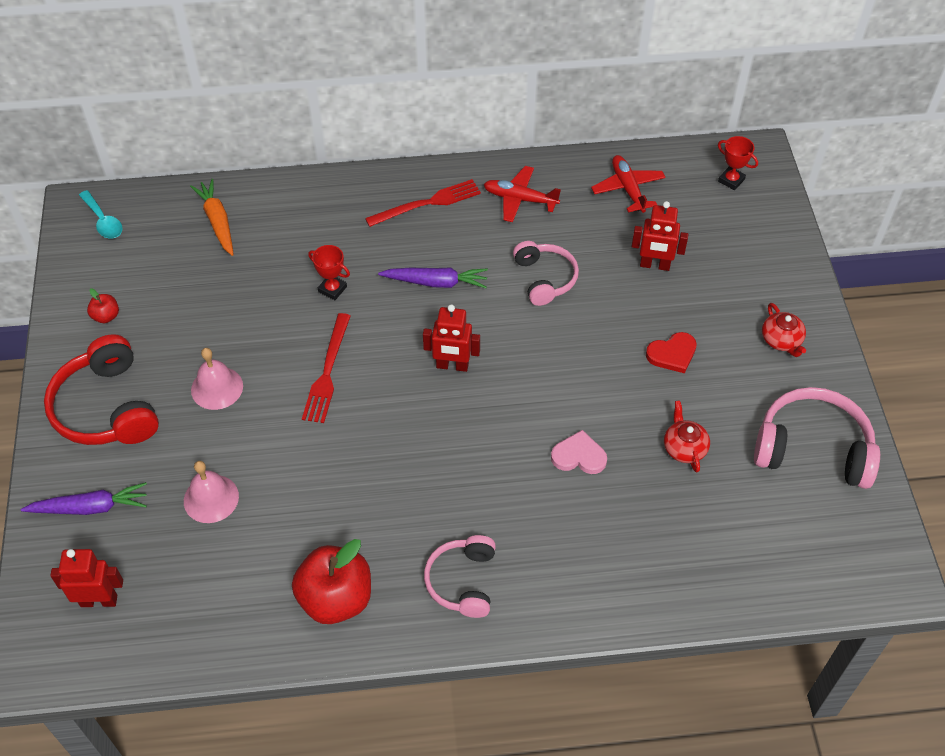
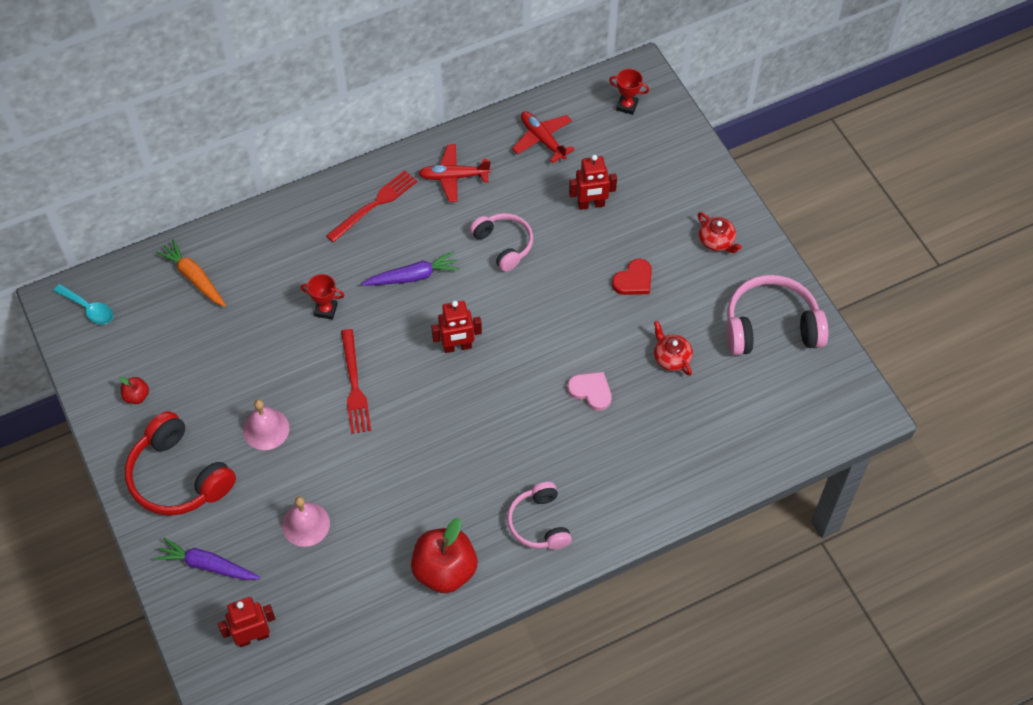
camera: 20 degrees left, 5 degrees up
purple carrot [20,482,147,515] -> purple carrot turned 135 degrees counterclockwise [154,538,260,580]
pink heart [551,430,607,474] -> pink heart turned 45 degrees clockwise [567,372,612,411]

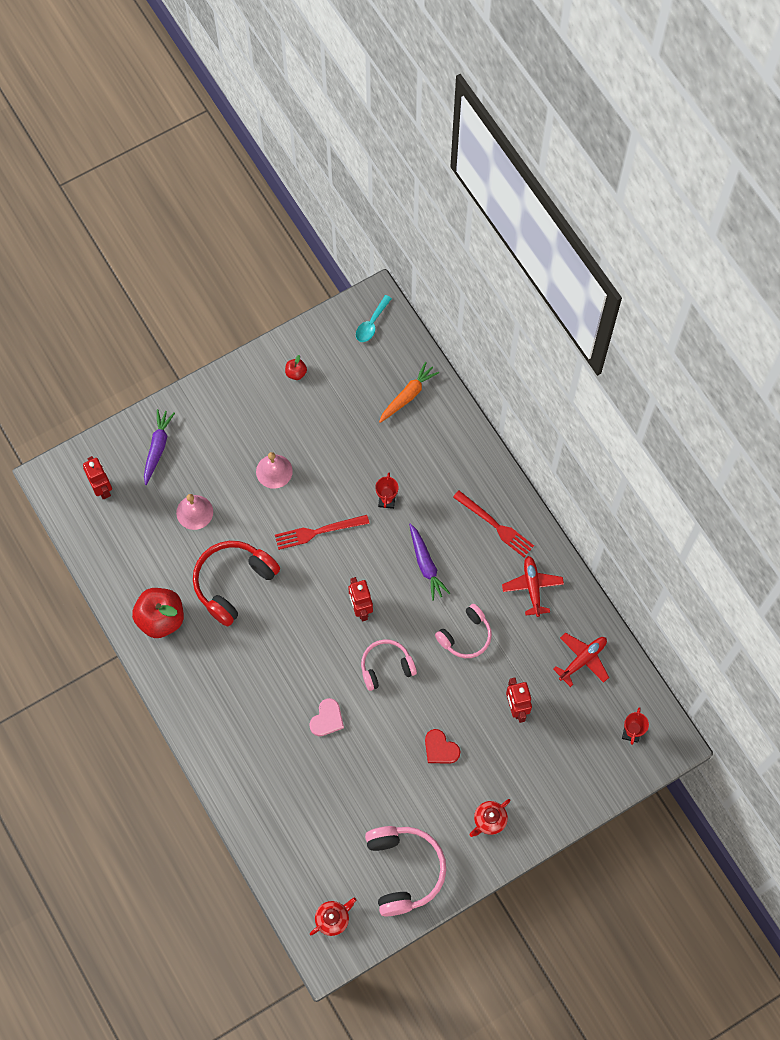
camera: 85 degrees right, 10 degrees up
red headphones [125,411,236,516] -> red headphones moved to [193,541,280,626]
pink headphones [507,482,572,550] -> pink headphones moved to [361,639,417,691]
red teapot [654,321,693,376] -> red teapot moved to [310,898,356,936]

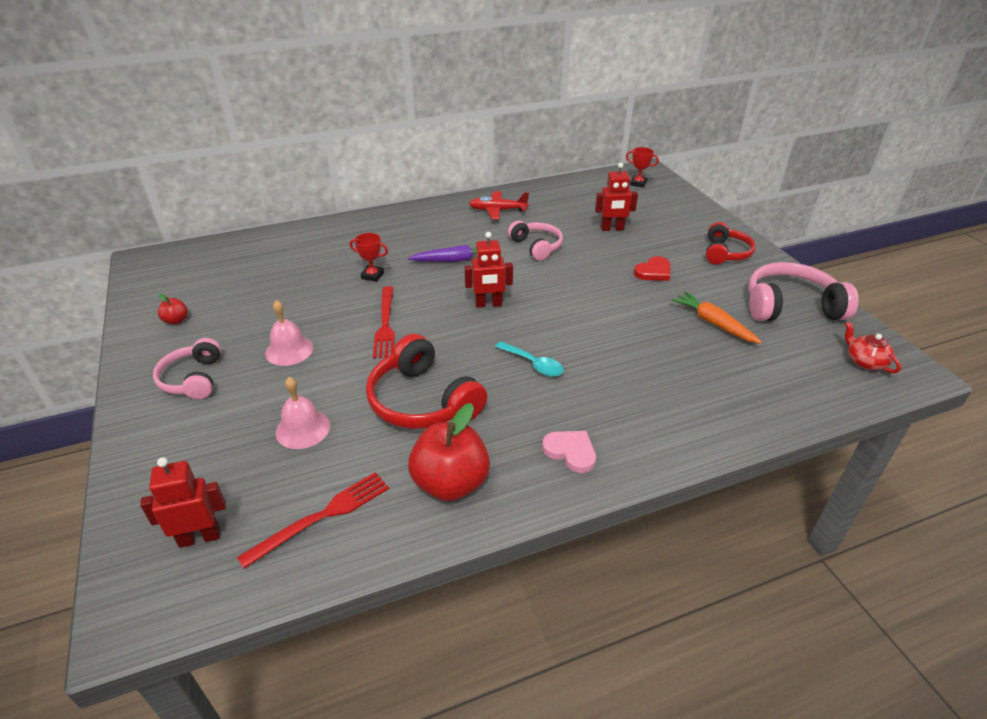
camera: 80 degrees left, 30 degrees down
purple carrot [144,409,175,485] -> none
pink heart [309,698,344,736] -> pink heart moved to [542,431,596,473]
turquoise spoon [356,295,392,342] -> turquoise spoon moved to [495,342,564,377]
pink headphones [361,639,417,691] -> pink headphones moved to [153,338,221,399]
orange carrot [379,362,439,423] -> orange carrot moved to [671,291,762,344]
red fork [453,491,534,557] -> red fork moved to [237,472,389,569]
red teapot [469,799,510,837] -> red headphones [706,222,756,264]
red plane [553,633,609,687] -> none

